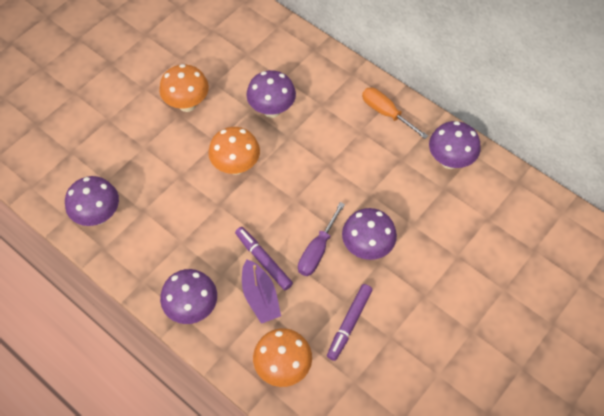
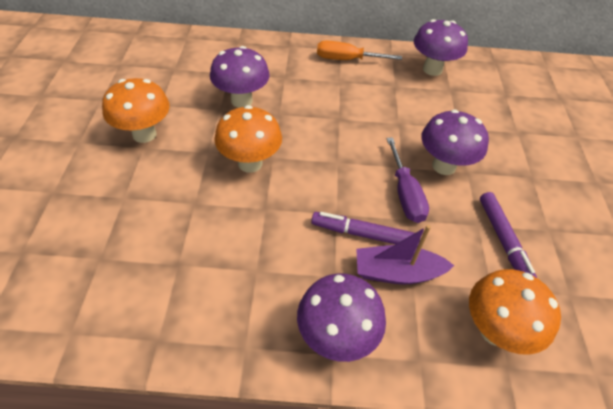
camera: 40 degrees left, 10 degrees down
purple mushroom [65,176,119,226] -> none
purple boat [242,259,281,324] -> purple boat turned 150 degrees clockwise [356,225,454,284]

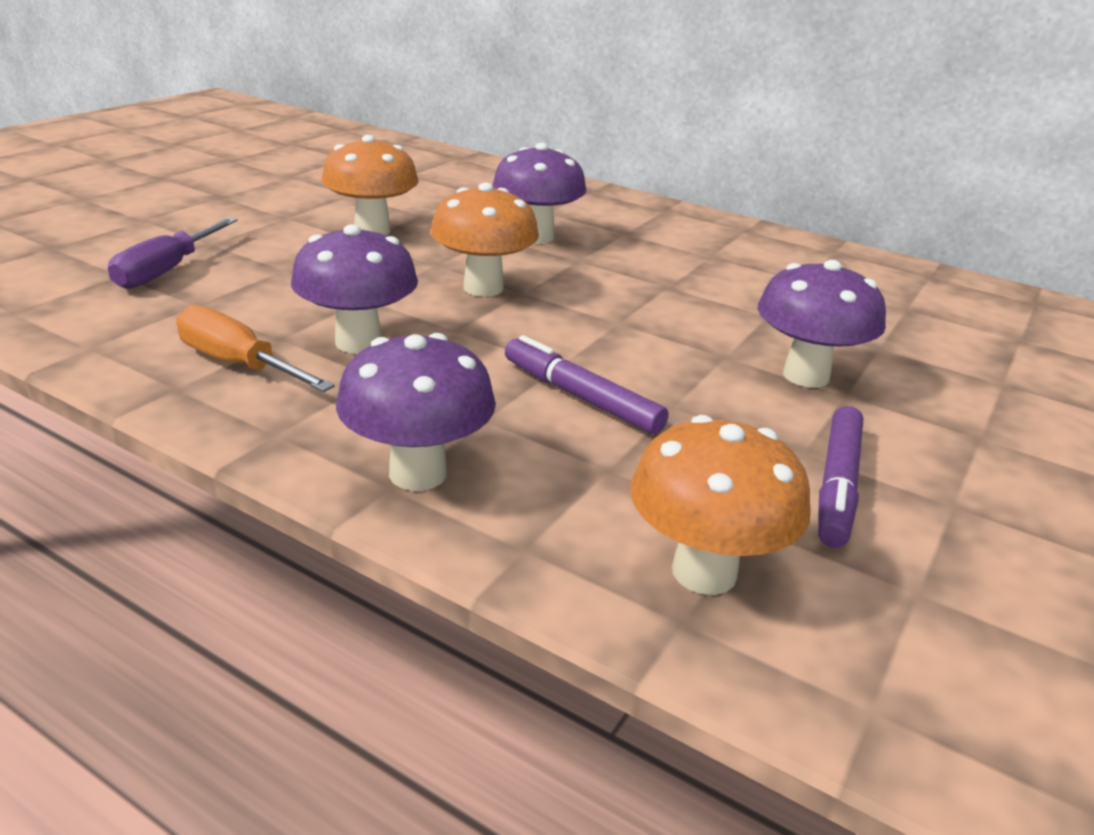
camera: 30 degrees right, 20 degrees down
orange screwdriver [317,40,402,60] -> orange screwdriver moved to [176,305,335,392]
purple boat [356,225,454,284] -> none
purple screwdriver [386,137,429,223] -> purple screwdriver moved to [108,217,238,289]
purple mushroom [414,19,468,76] -> purple mushroom moved to [291,224,418,353]

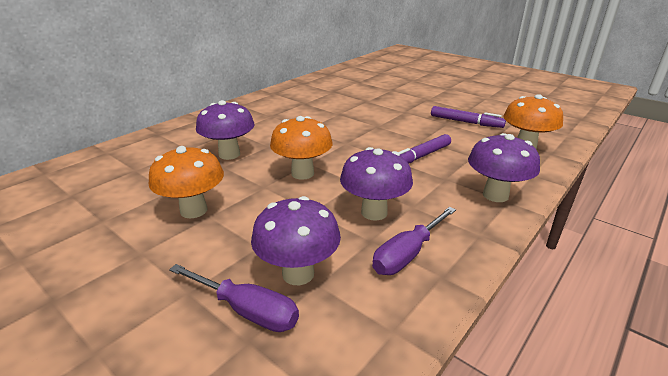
camera: 80 degrees left, 0 degrees up
orange screwdriver [176,305,335,392] -> purple screwdriver [372,207,456,275]
purple mushroom [758,260,886,388] -> purple mushroom moved to [251,196,341,285]

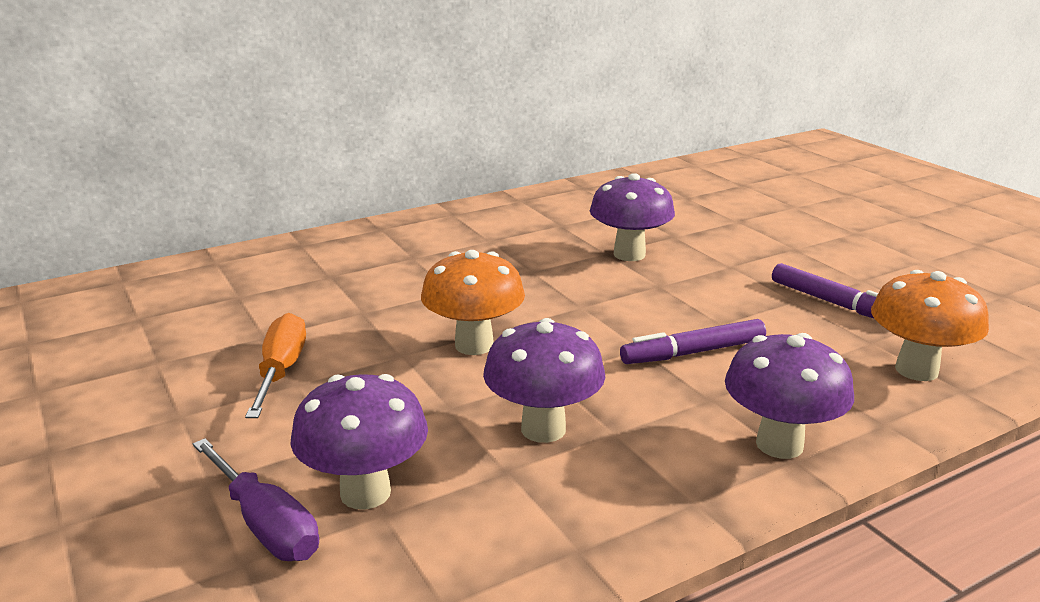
camera: 20 degrees right, 5 degrees down
orange mushroom [149,146,224,218] -> orange screwdriver [245,313,306,418]
purple mushroom [196,100,255,160] -> purple mushroom moved to [590,173,675,261]
purple screwdriver [372,207,456,275] -> none

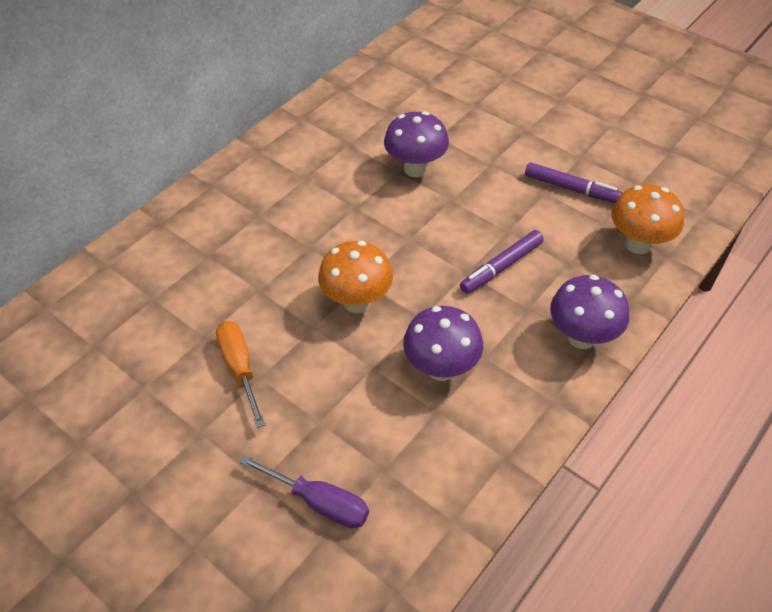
camera: 20 degrees left, 25 degrees up
purple mushroom [291,374,428,509] -> none

